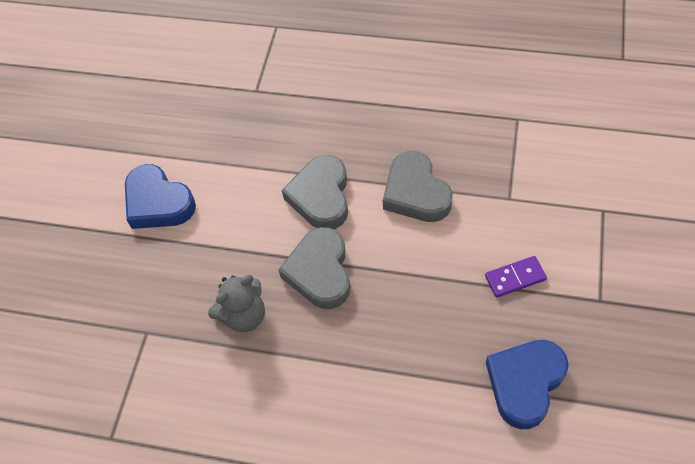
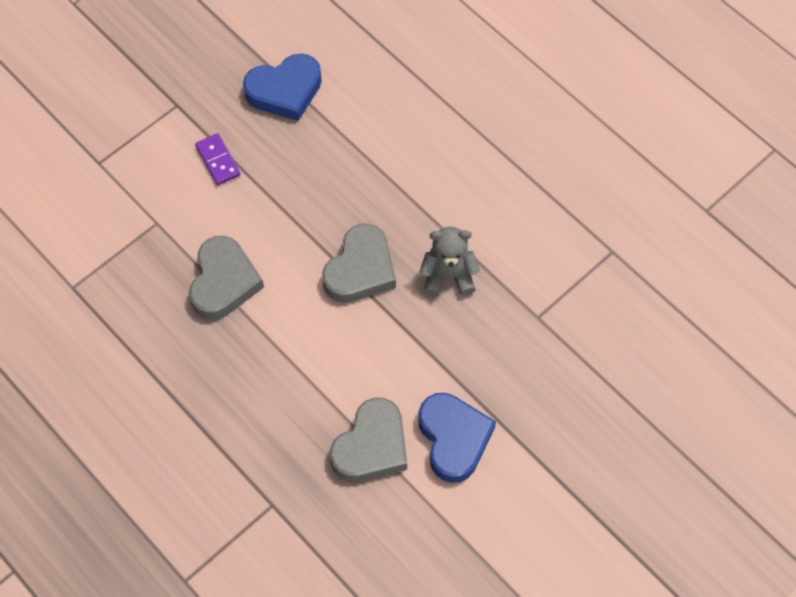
camera: 150 degrees left, 5 degrees up
grey heart [282,155,348,229] -> grey heart moved to [330,398,407,482]
purple domino [485,256,547,298] -> purple domino turned 45 degrees clockwise [195,133,240,185]

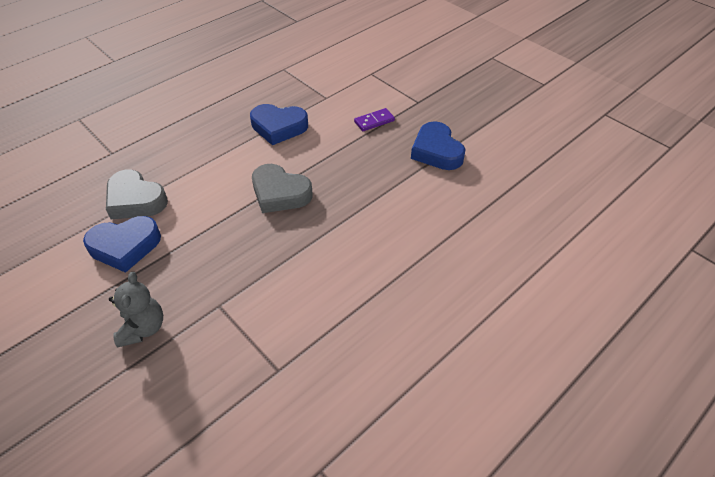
camera: 90 degrees right, 15 degrees down
grey heart [189,236,264,320] -> blue heart [250,104,308,145]
grey teddy bear [420,227,480,297] -> grey teddy bear moved to [109,272,163,347]

